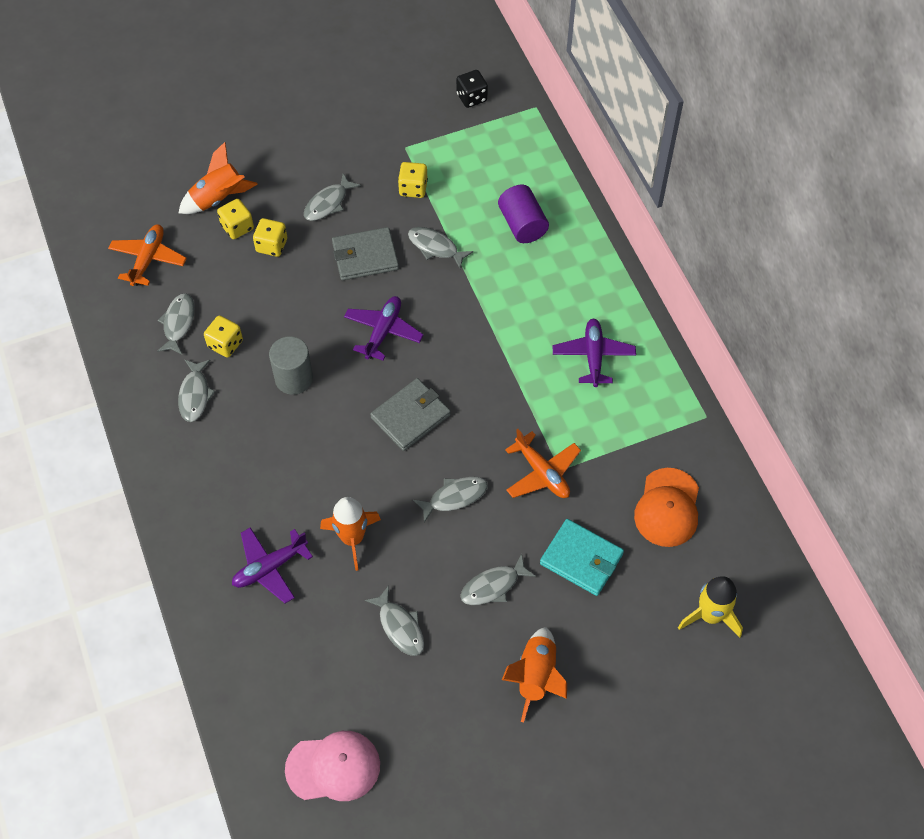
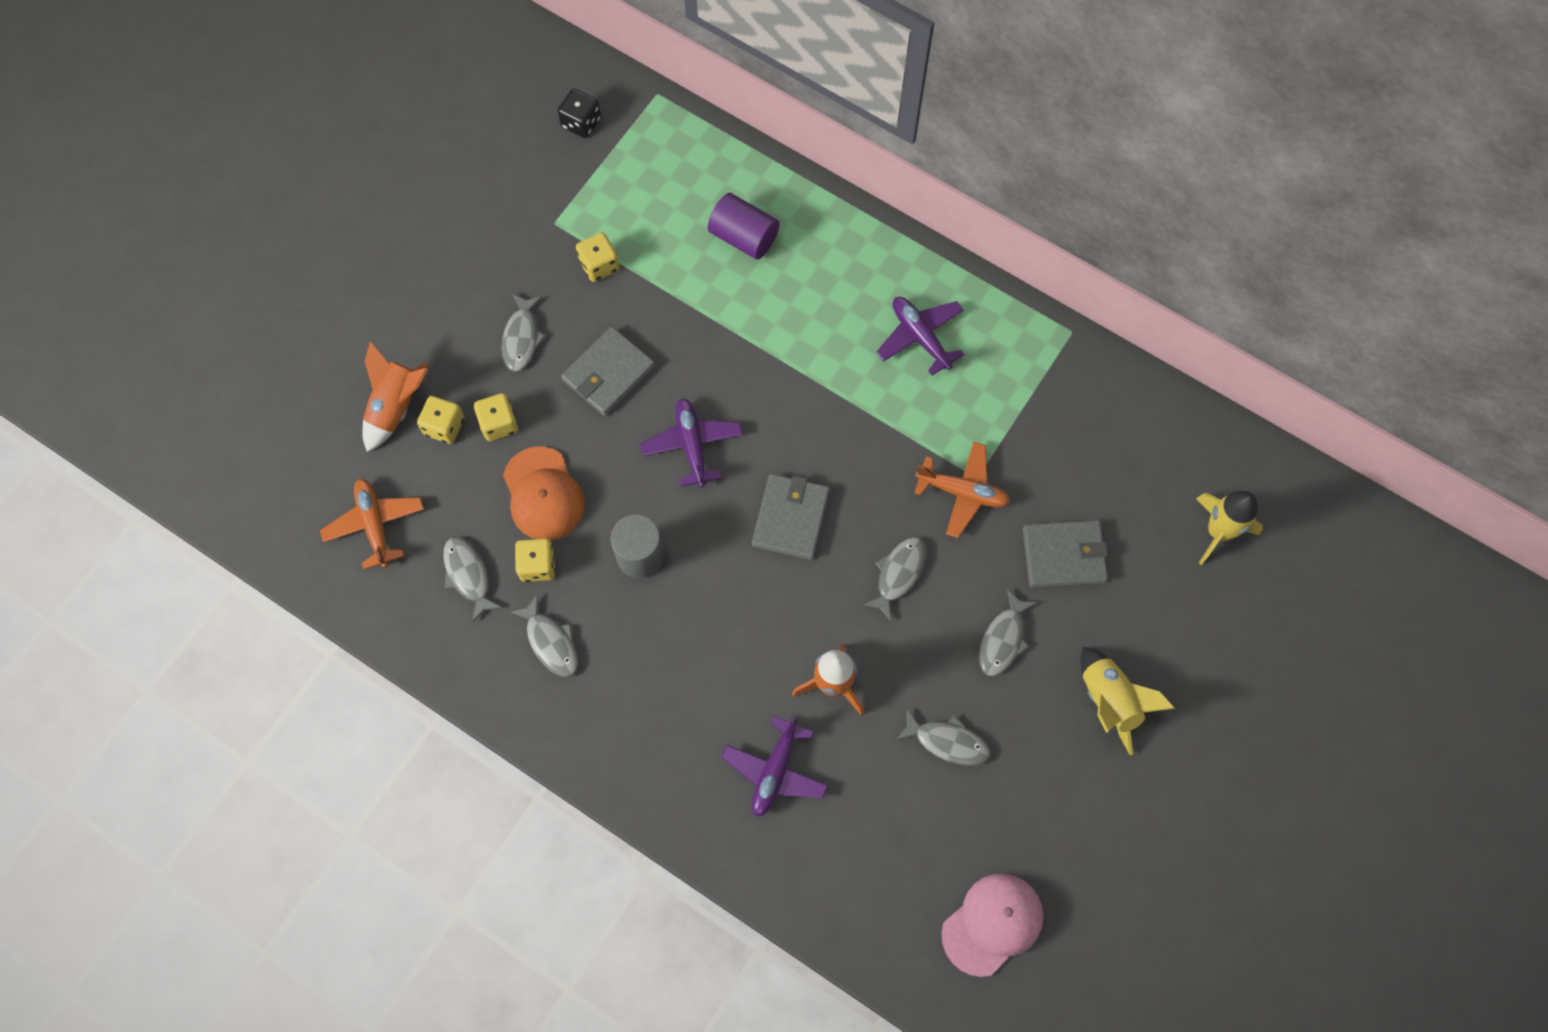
camera: 35 degrees left, 10 degrees up
grey fish [408,227,473,269] -> none
orange rocket [502,627,567,723] -> yellow rocket [1081,647,1175,755]
turquoise wallet [540,519,624,596] -> grey wallet [1023,520,1108,587]
orange cap [634,468,699,547] -> orange cap moved to [503,446,585,540]

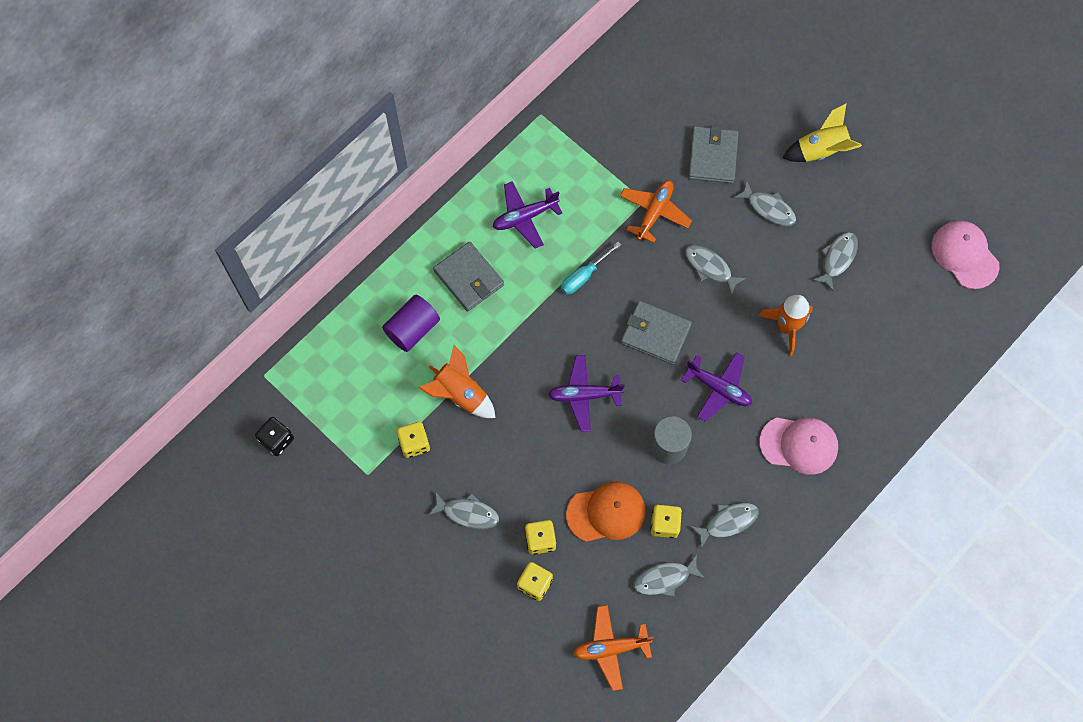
camera: 80 degrees left, 0 degrees up
orange rocket [362,341,428,452] -> orange rocket moved to [418,345,496,418]
grey wallet [561,326,655,416] -> grey wallet moved to [433,242,504,311]
purple plane [721,715,828,817] -> purple plane moved to [681,352,752,422]
yellow rocket [1196,491,1263,565] -> none
none -> turquoise screwdriver [561,242,621,295]
none -> pink cap [759,418,838,475]

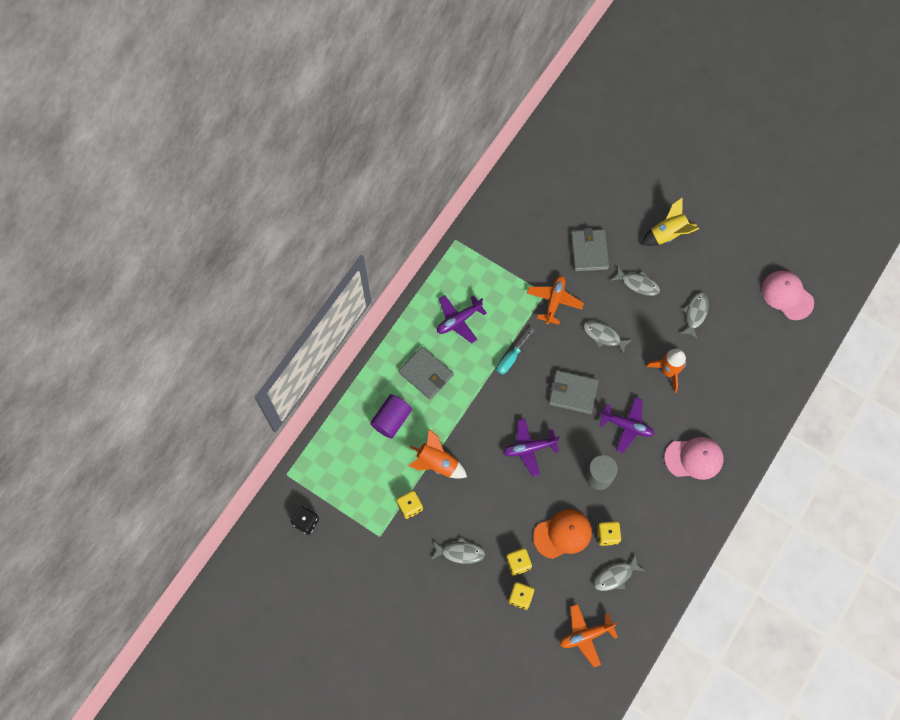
camera: 10 degrees left, 0 degrees up
grey fish [690,503,759,548] -> none

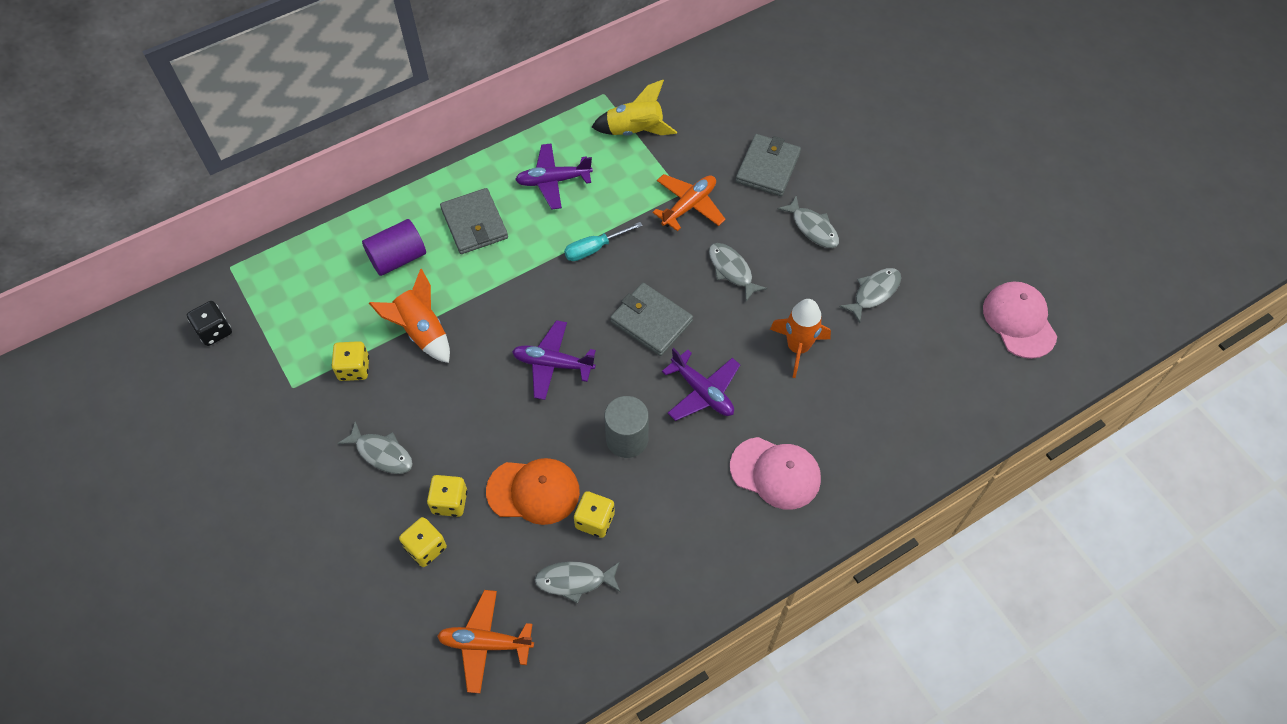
camera: 25 degrees right, 10 degrees down
yellow rocket [641,198,699,246] -> yellow rocket moved to [592,80,677,136]

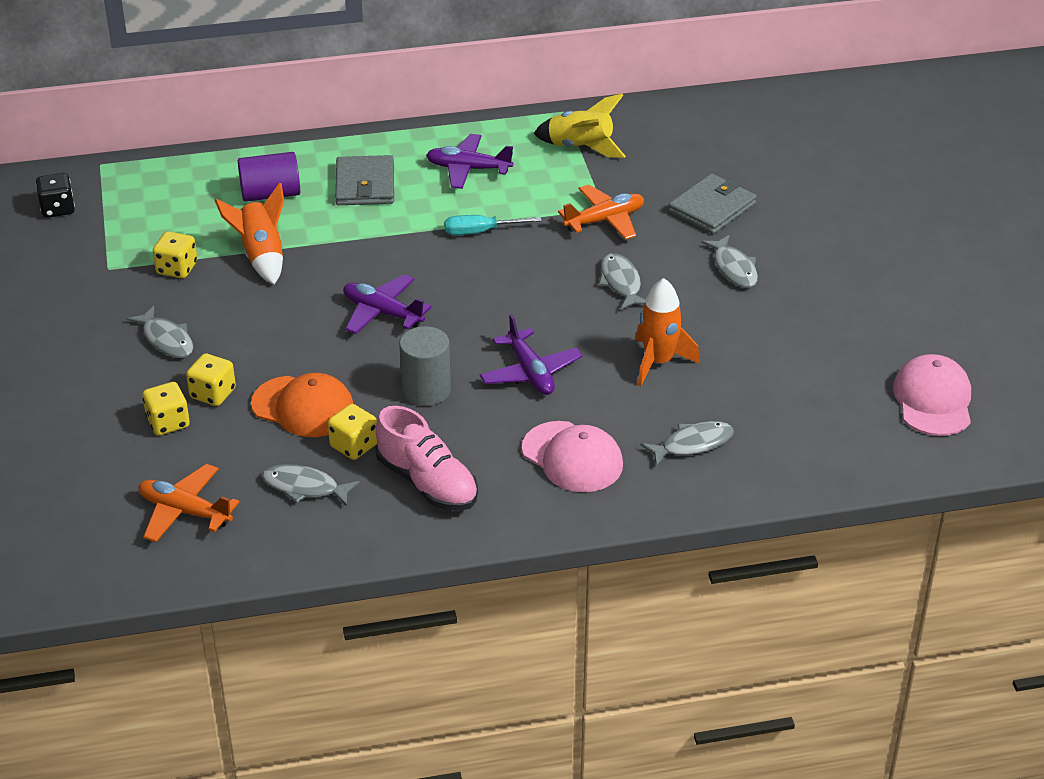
camera: 20 degrees right, 20 degrees down
grey wallet [610,283,693,356] -> none
grey fish [839,268,901,323] -> grey fish moved to [641,421,734,467]
none -> pink shoe [375,406,478,511]

